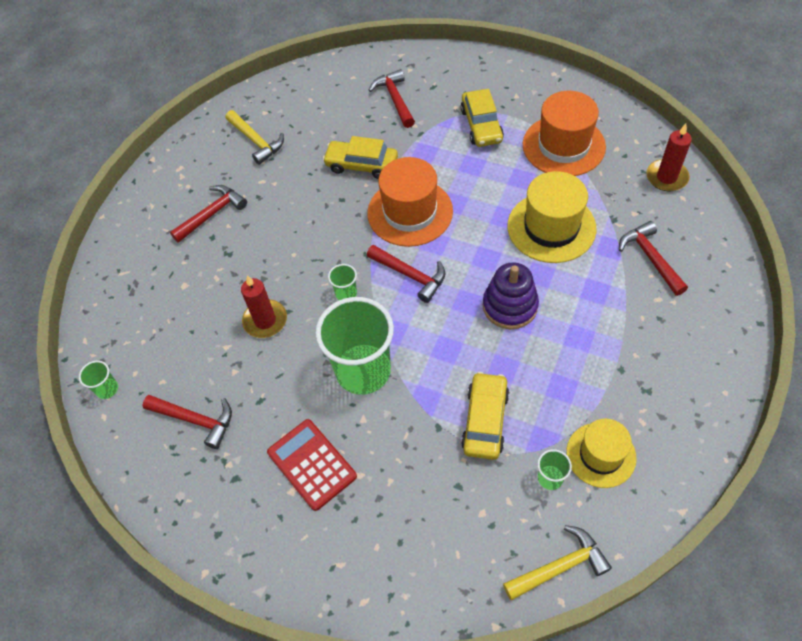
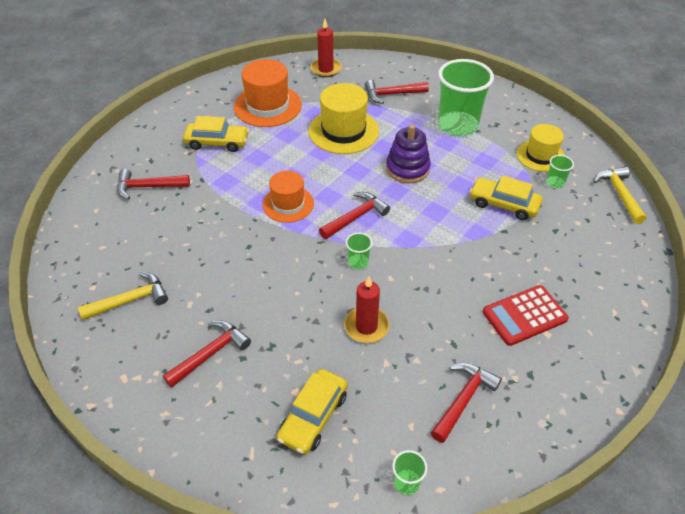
camera: 80 degrees left, 10 degrees down
red hammer [170,185,247,243] -> red hammer turned 75 degrees clockwise [163,320,251,388]
green cup [315,297,394,395] -> green cup moved to [438,59,494,137]
yellow car [323,136,398,179] -> yellow car moved to [277,369,348,455]
orange hat [367,157,453,247] -> orange hat [262,171,314,223], size x0.66

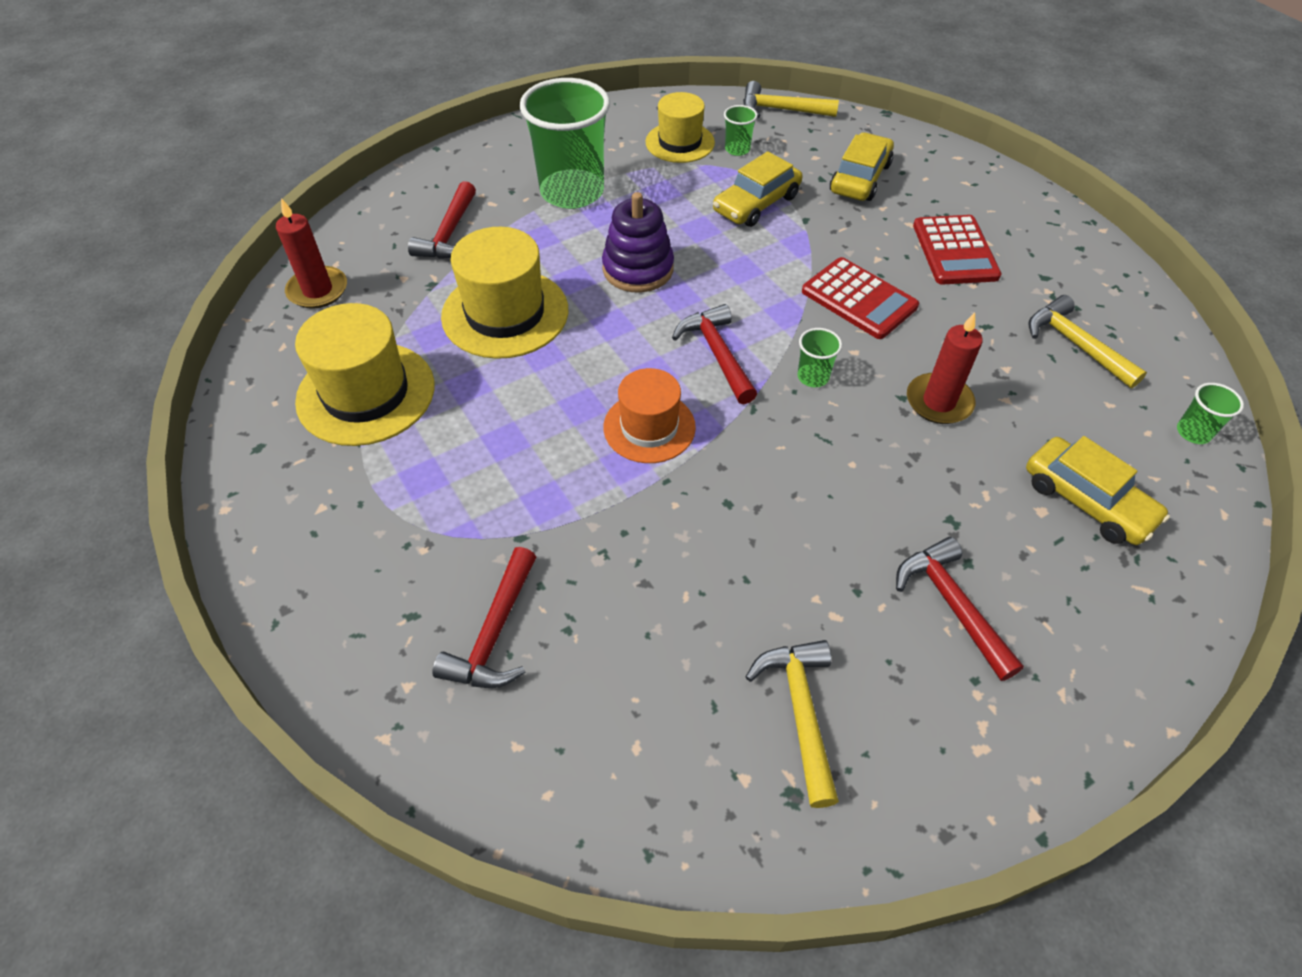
camera: 70 degrees left, 5 degrees up
yellow car [183,116,249,152] -> yellow car moved to [830,133,894,201]
orange hat [234,59,302,127] -> yellow hat [295,303,435,446]
red hammer [431,363,502,443] -> yellow hammer [1029,295,1147,388]
none -> red calculator [802,257,919,339]

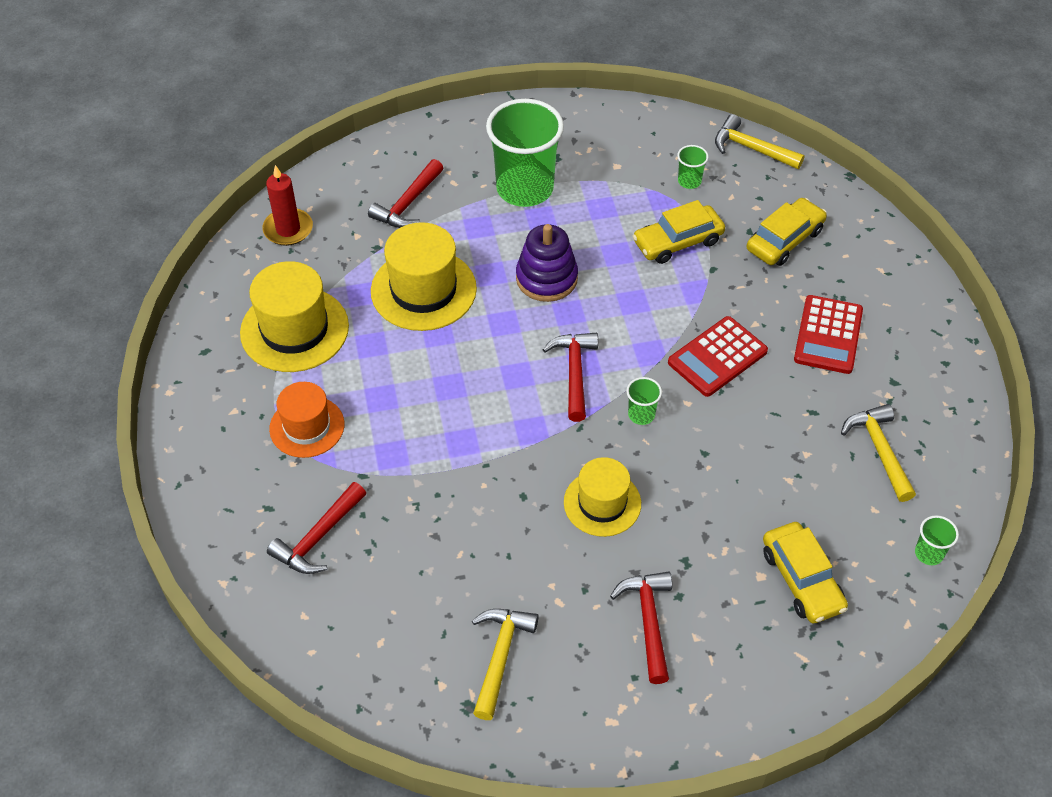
camera: 20 degrees right, 0 degrees up
orange hat [603,368,696,463] -> orange hat moved to [269,382,344,458]
yellow hat [645,92,715,163] -> yellow hat moved to [564,457,641,537]
red calculator [802,257,919,339] -> red calculator turned 75 degrees clockwise [668,316,768,397]
red candle [907,312,983,424] -> none

